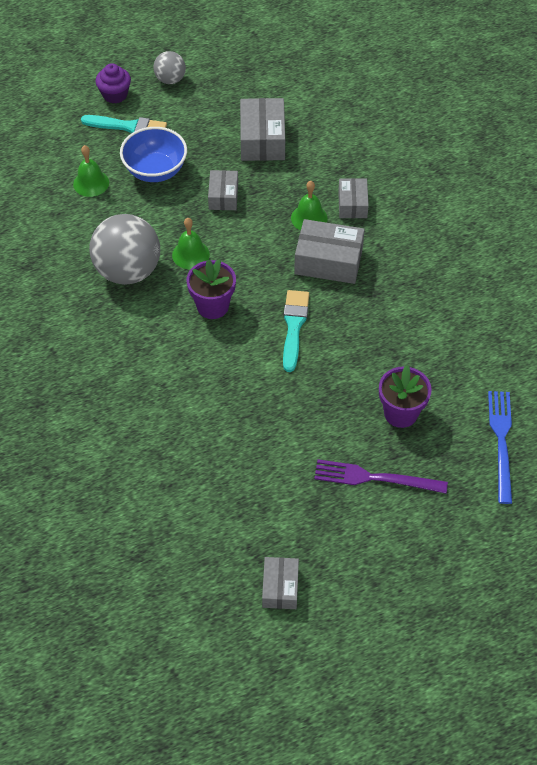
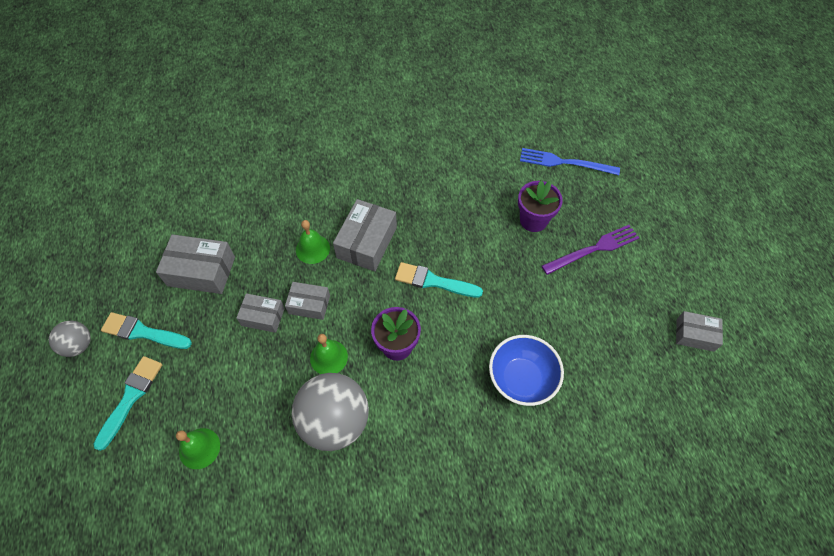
camera: 80 degrees left, 5 degrees up
purple cupcake [95,63,131,103] -> none
blue bowl [120,127,187,182] -> blue bowl moved to [489,335,564,406]
purple fork [314,459,448,494] -> purple fork turned 135 degrees counterclockwise [542,225,639,275]
grey box [338,178,369,218] -> grey box moved to [285,282,330,320]
none -> turquoise brush [101,312,192,349]

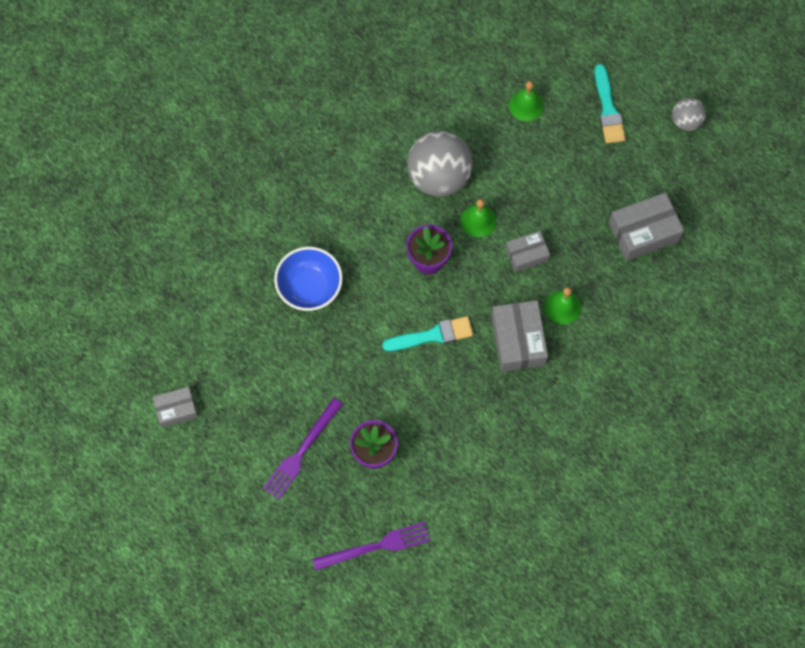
camera: 150 degrees right, 10 degrees up
turquoise brush [101,312,192,349] -> none
grey box [236,293,285,333] -> none
blue fork [520,148,620,175] -> purple fork [312,522,430,570]

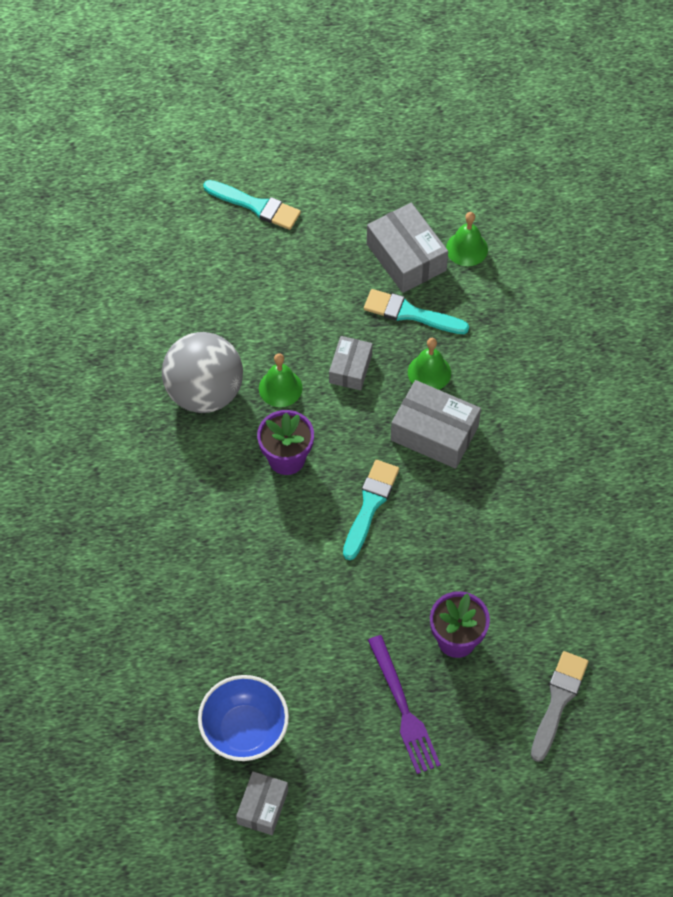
camera: 55 degrees left, 10 degrees down
blue bowl [274,247,343,311] -> blue bowl moved to [198,675,289,761]
purple fork [312,522,430,570] -> grey brush [531,651,589,762]
green bell [509,81,544,122] -> green bell moved to [446,212,488,266]
grey box [609,193,684,261] -> grey box turned 45 degrees counterclockwise [367,203,448,293]
grey ball [672,97,706,131] -> none
none -> turquoise brush [364,289,469,334]

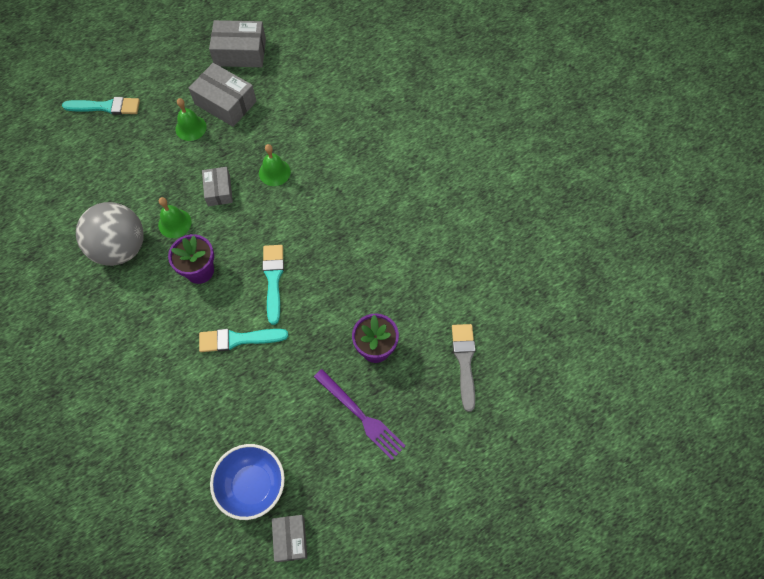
camera: 25 degrees left, 5 degrees up
turquoise brush [364,289,469,334] -> turquoise brush moved to [199,329,288,352]
grey box [391,380,481,469] -> grey box moved to [209,20,266,67]
green bell [446,212,488,266] -> green bell moved to [175,98,207,141]

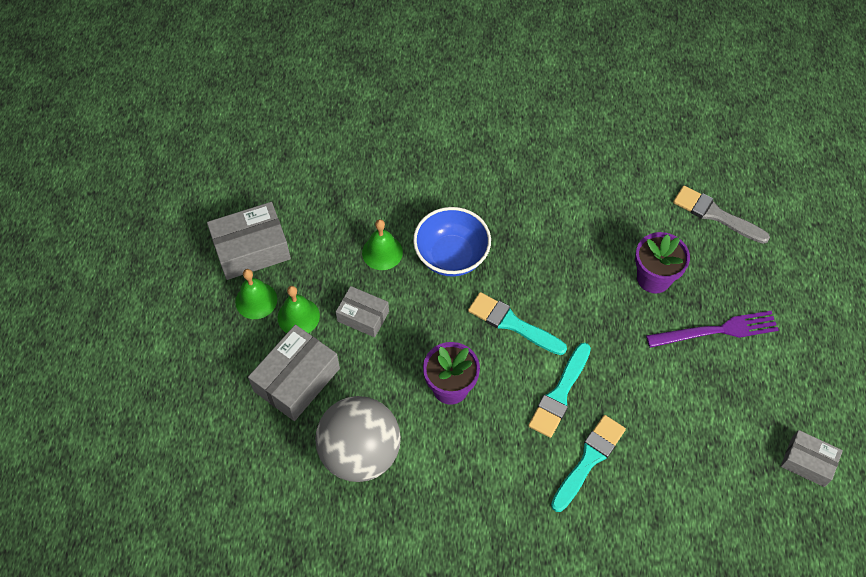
camera: 55 degrees left, 5 degrees down
turquoise brush [62,97,140,115] -> turquoise brush moved to [551,415,626,512]
green bell [158,197,192,238] -> green bell moved to [278,286,320,333]
grey box [209,20,266,67] -> grey box moved to [248,325,340,421]
blue bowl [210,444,285,520] -> blue bowl moved to [413,207,491,277]

